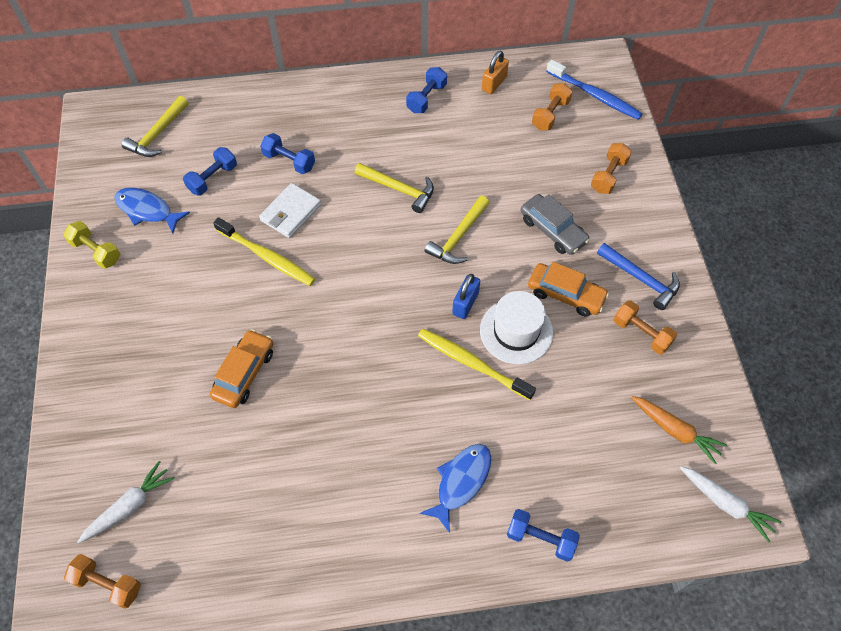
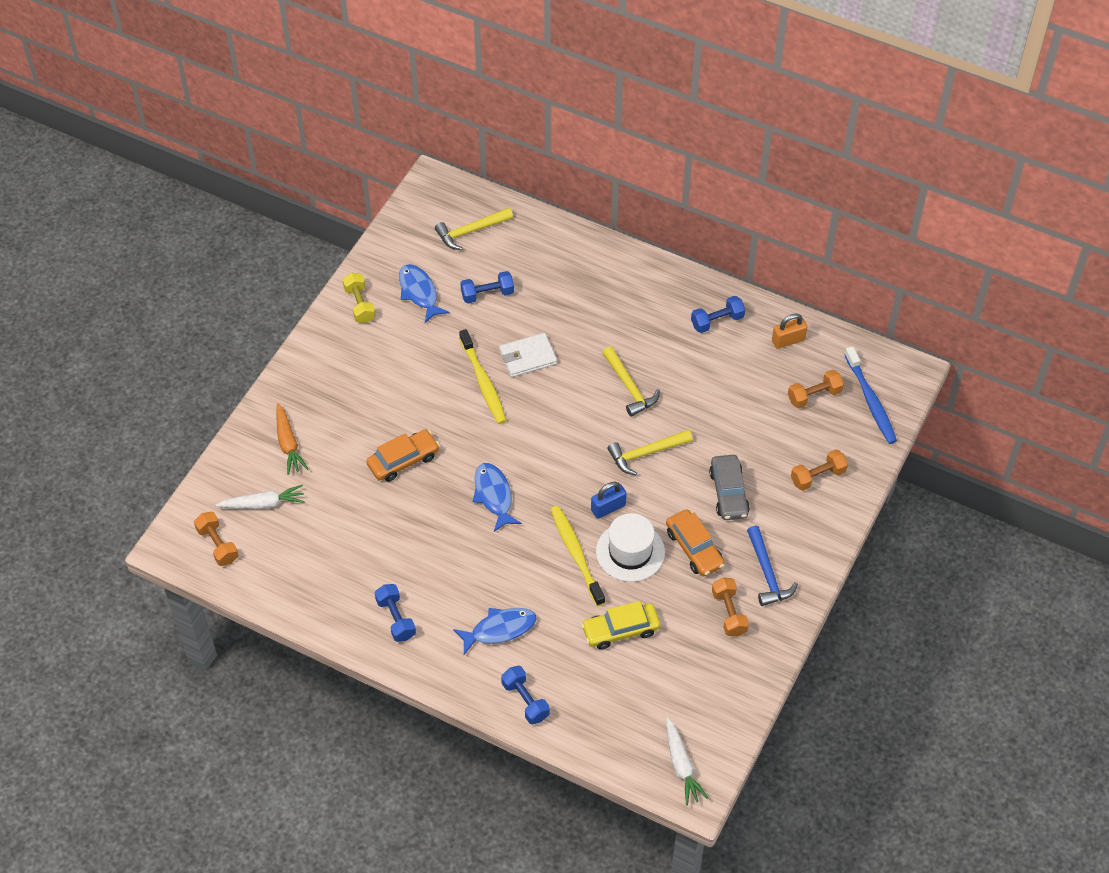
camera: 35 degrees right, 5 degrees down
blue dumbbell [260,133,315,174] -> blue dumbbell moved to [375,584,416,642]
orange carrot [631,396,727,464] -> orange carrot moved to [276,403,308,475]
none -> blue fish [473,463,522,532]
none -> yellow car [581,601,660,650]

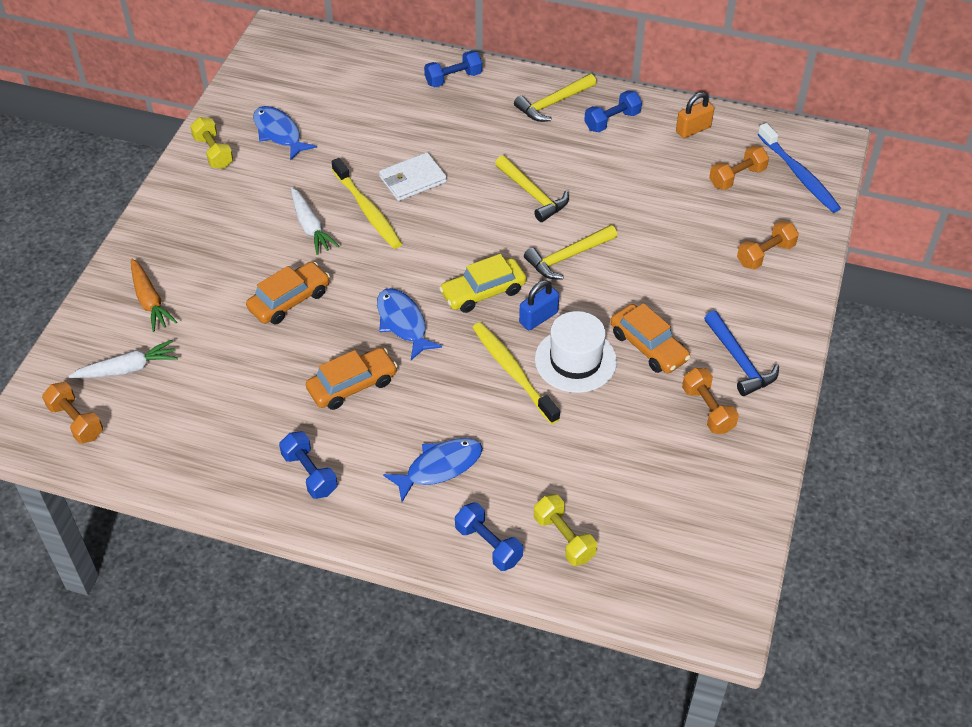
camera: 10 degrees left, 5 degrees down
yellow hammer [435,208,513,250] -> yellow hammer moved to [514,74,596,122]
blue dumbbell [460,271,514,304] -> blue dumbbell moved to [424,51,482,87]
yellow car [581,601,660,650] -> yellow car moved to [439,254,526,313]
white carrot [666,717,709,805] -> white carrot moved to [291,187,339,255]
grey car [709,455,750,520] -> none
none -> orange car [306,348,398,410]
none -> yellow dumbbell [534,494,597,566]

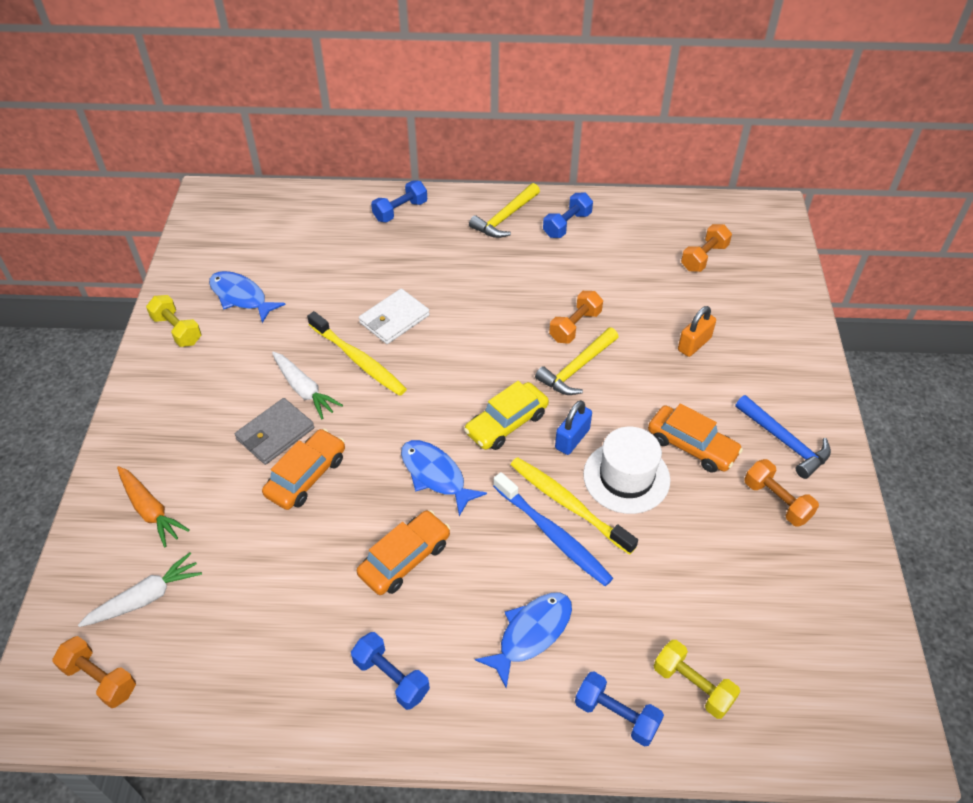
camera: 15 degrees left, 0 degrees up
yellow hammer [495,155,569,222] -> none
orange padlock [676,92,714,138] -> orange padlock moved to [678,306,716,357]
orange dumbbell [737,221,799,270] -> orange dumbbell moved to [549,291,603,343]
blue toothbrush [758,123,841,213] -> blue toothbrush moved to [493,472,613,586]
none -> grey wallet [235,398,314,465]

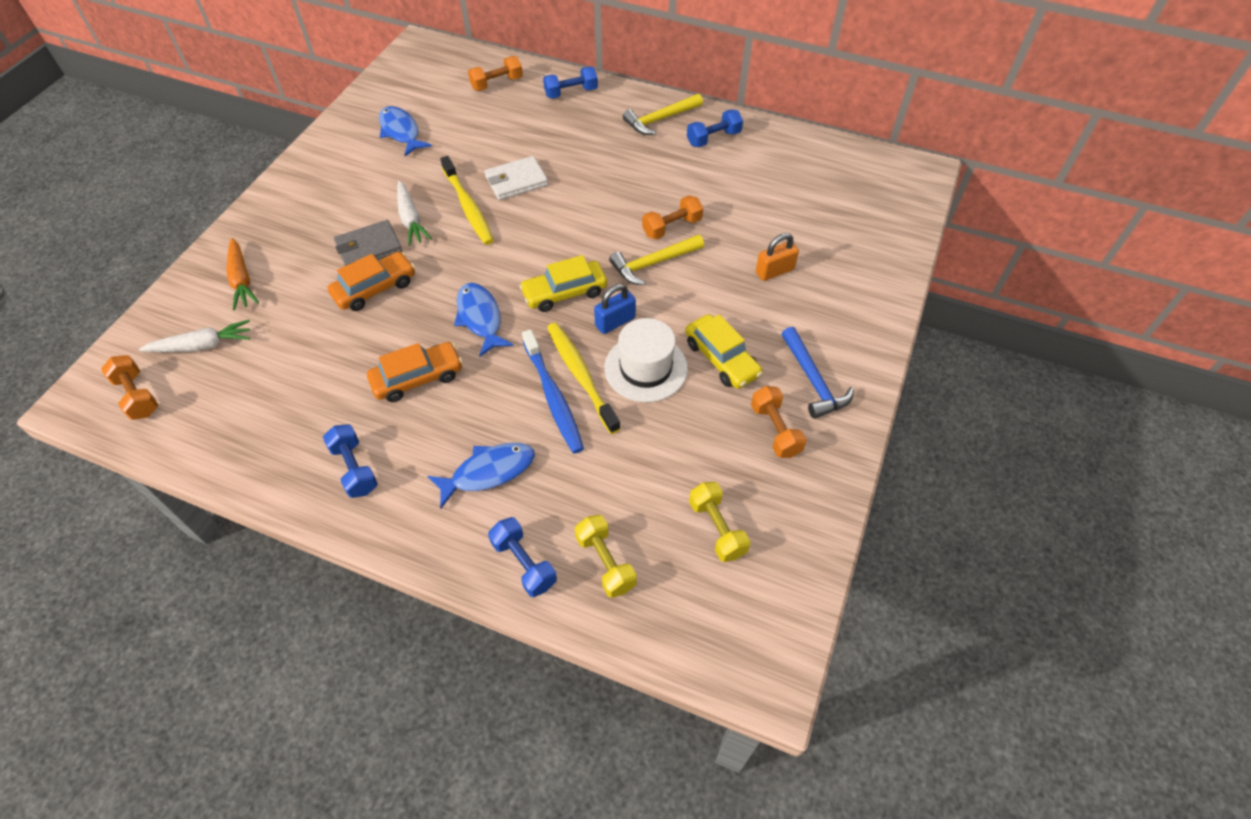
camera: 20 degrees right, 5 degrees up
yellow dumbbell [146,295,202,347] -> yellow dumbbell moved to [689,482,751,562]
orange car [648,403,743,473] -> yellow car [685,314,763,389]
orange dumbbell [681,224,732,272] -> orange dumbbell moved to [468,56,523,91]

